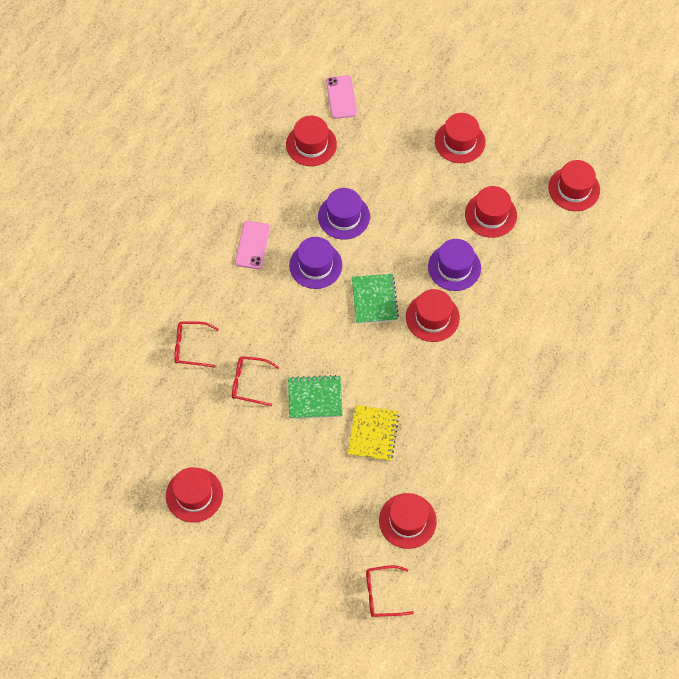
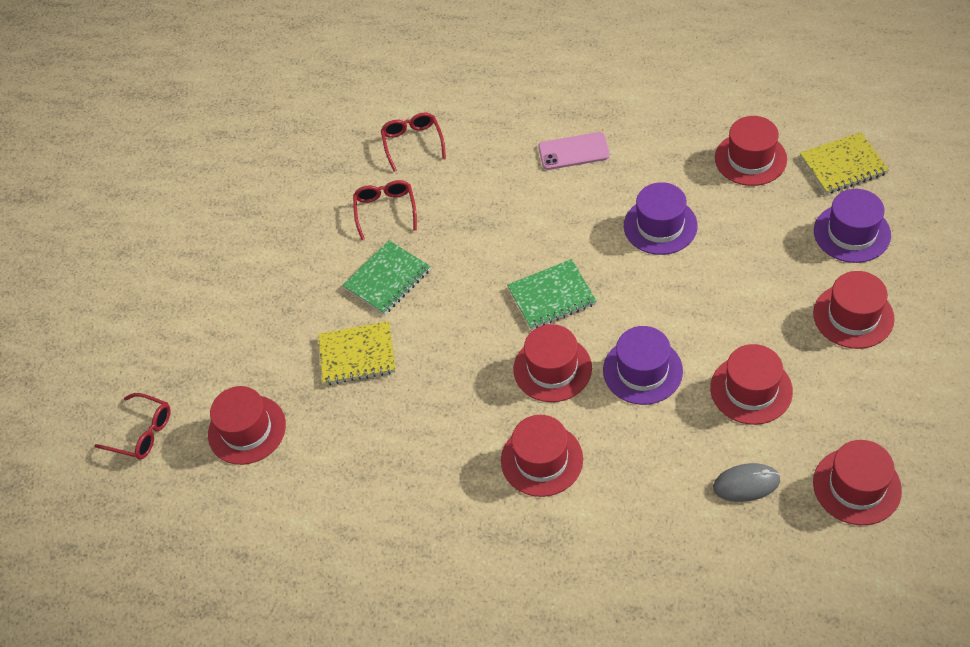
camera: 80 degrees right, 10 degrees down
red hat [166,467,223,523] -> red hat moved to [501,415,583,497]
green notebook [288,375,342,419] -> green notebook turned 60 degrees clockwise [342,240,431,315]
purple hat [289,237,342,289] -> purple hat moved to [814,189,891,263]
pink phone [326,75,357,119] -> yellow notebook [800,132,889,194]
red glasses [366,565,414,617] -> red glasses turned 135 degrees clockwise [94,393,171,459]
none -> grey mouse [713,463,780,502]

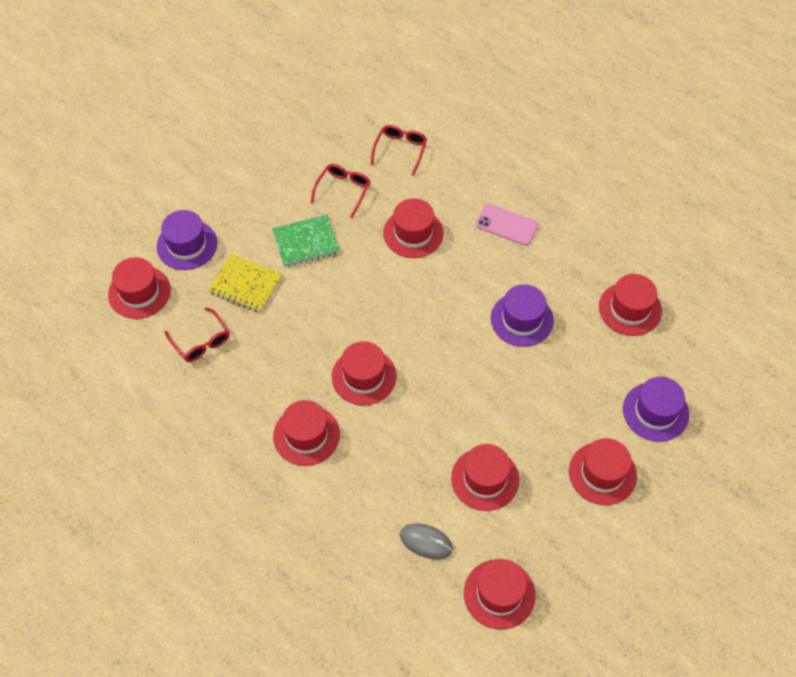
camera: 25 degrees right, 5 degrees up
red glasses [94,393,171,459] -> red glasses moved to [165,308,230,362]
green notebook [507,259,597,330] -> none
purple hat [603,326,683,405] -> purple hat moved to [156,210,217,270]
yellow notebook [800,132,889,194] -> none
none -> red hat [383,198,443,258]

